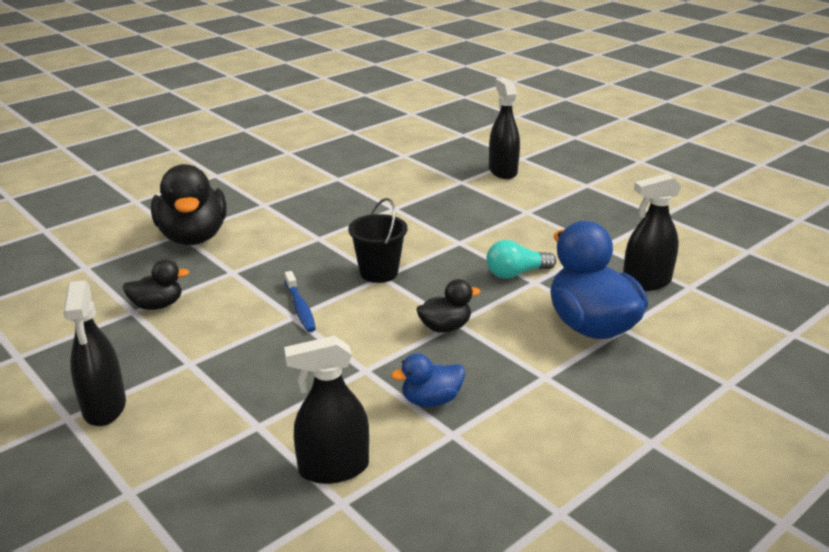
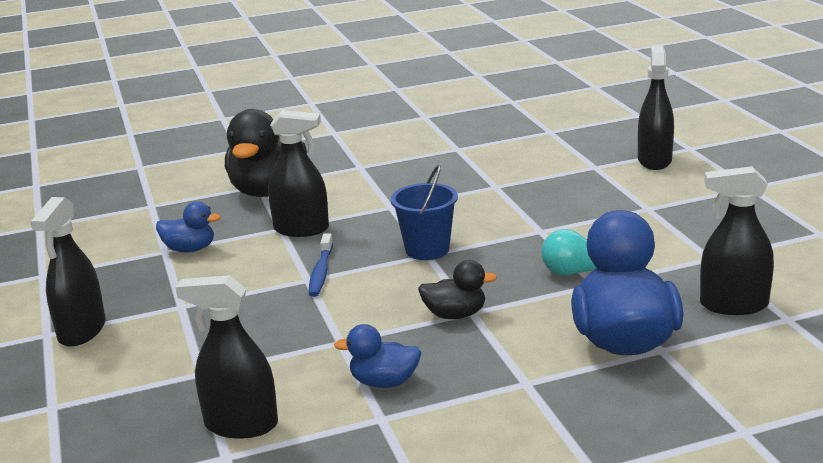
camera: 25 degrees right, 5 degrees down
black duck [123,260,189,310] -> blue duck [156,202,221,252]
black bucket [348,198,407,283] -> blue bucket [391,165,458,260]
none -> black spray bottle [268,110,329,237]

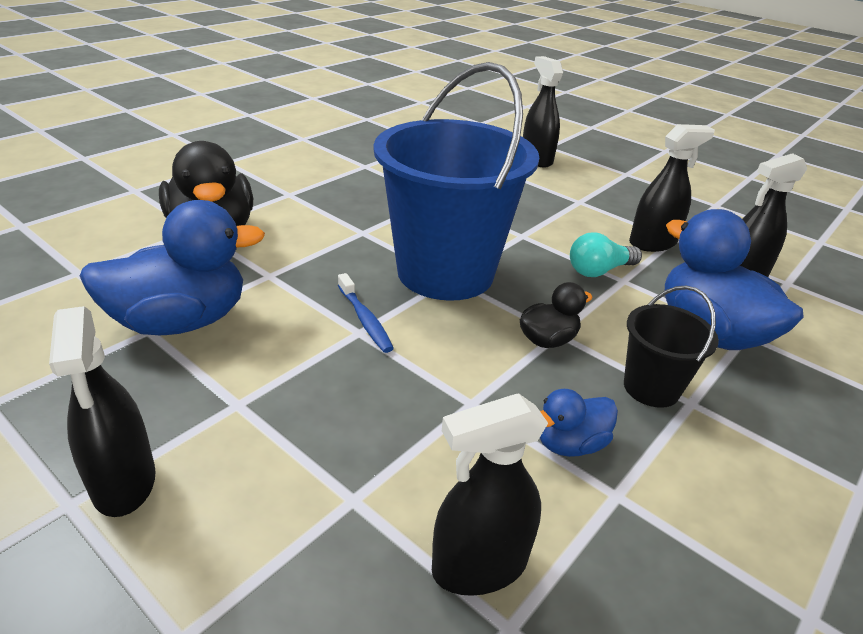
camera: 35 degrees left, 10 degrees up
blue duck [156,202,221,252] -> blue duck [80,200,265,335], size x2.00
black spray bottle [268,110,329,237] -> black spray bottle moved to [629,124,715,252]
blue bucket [391,165,458,260] -> blue bucket [374,62,539,301], size x2.17
none -> black bucket [624,286,719,408]

